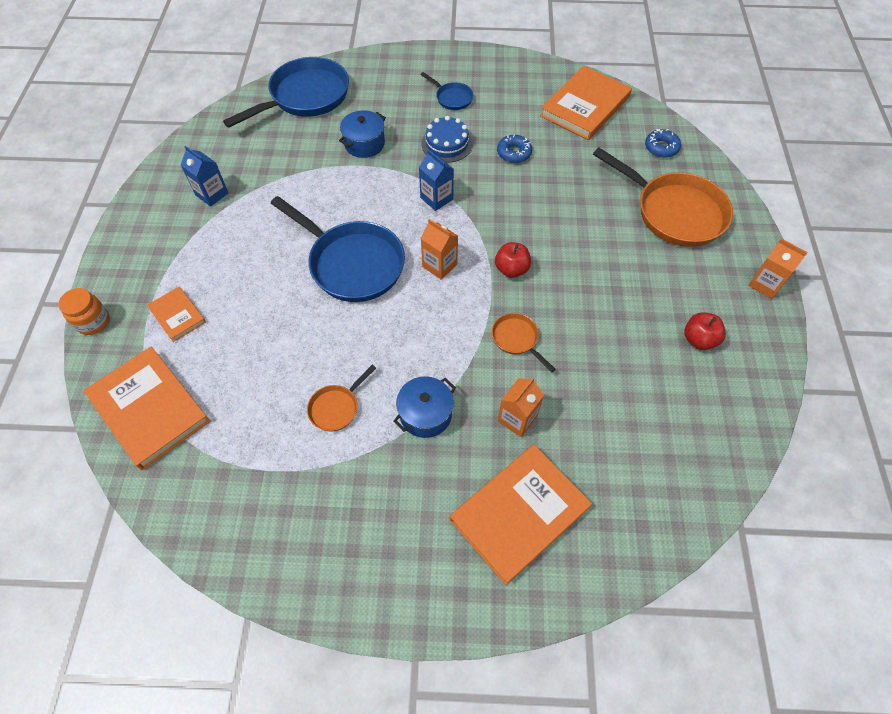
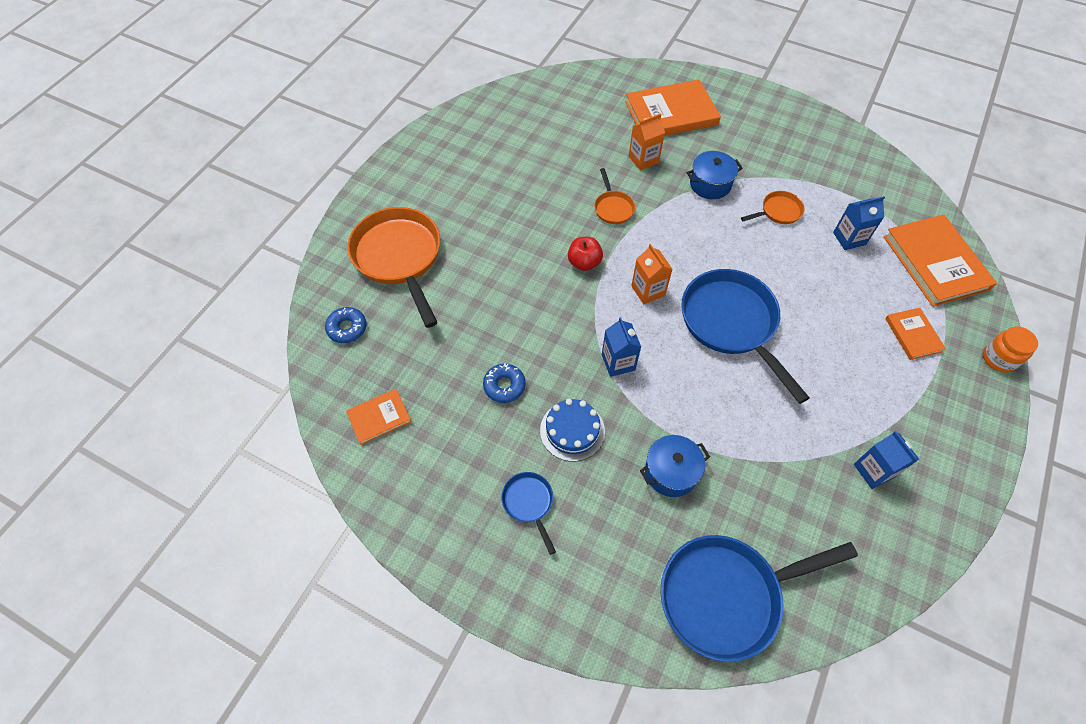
camera: 155 degrees left, 0 degrees up
orange book [540,66,632,140] -> orange book [346,389,412,445], size x0.52
red apple [684,312,726,350] -> none
orange carton [748,238,808,299] -> none
none -> blue carton [833,196,885,250]

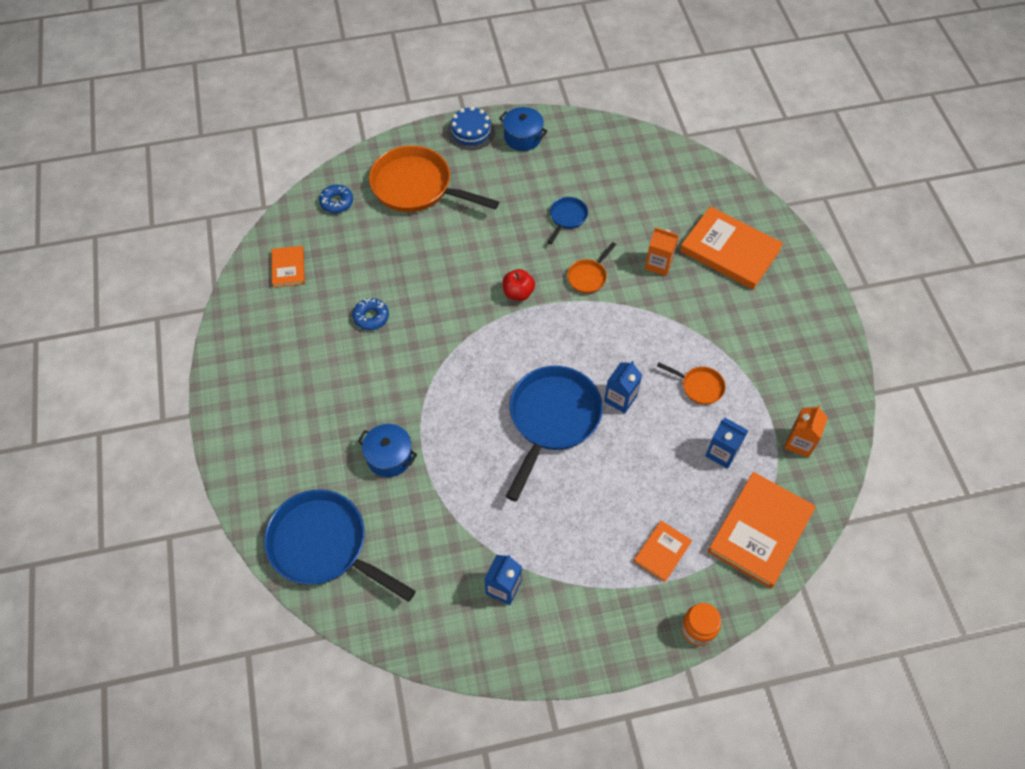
camera: 50 degrees right, 0 degrees up
orange book [346,389,412,445] -> orange book turned 60 degrees clockwise [271,246,305,287]
orange pan [347,207,441,328] -> orange pan turned 90 degrees counterclockwise [369,145,499,212]
blue pan [501,472,556,555] -> blue pan moved to [548,197,588,244]
blue cake [540,399,605,461] -> blue cake moved to [447,106,495,150]
blue carton [602,317,641,377] -> blue carton moved to [604,360,642,413]
orange carton [631,244,673,304] -> orange carton moved to [785,405,828,458]
blue pot [687,151,743,199] -> blue pot moved to [499,107,548,151]

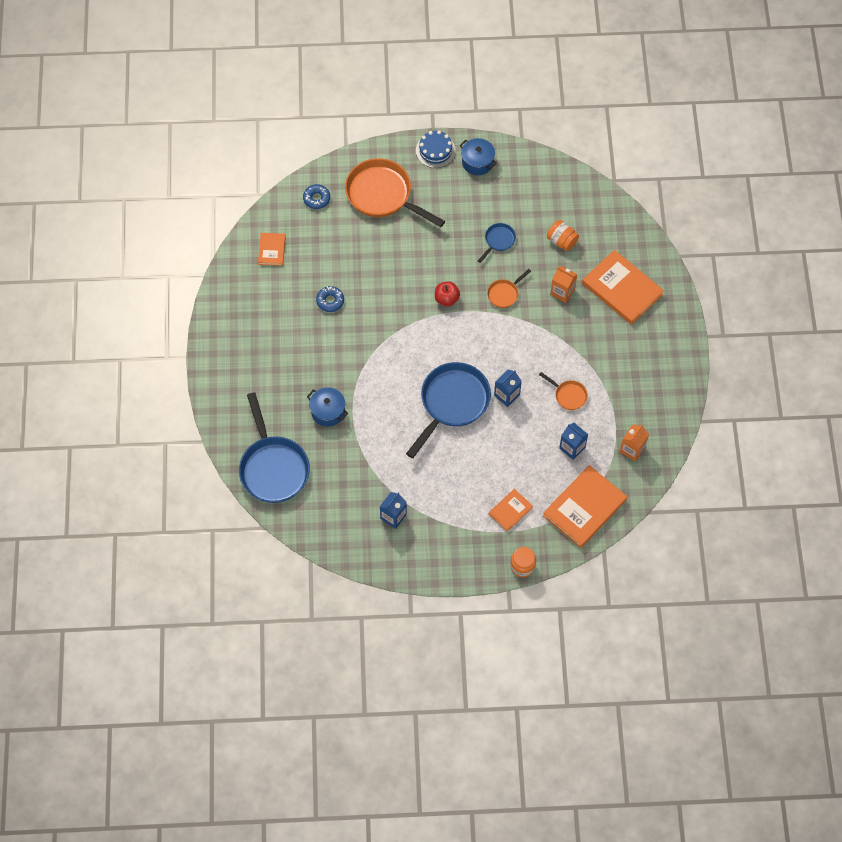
camera: 10 degrees right, 5 degrees up
blue pan [264,489,416,602] -> blue pan turned 150 degrees counterclockwise [239,392,310,503]
none -> orange jar [547,220,579,251]

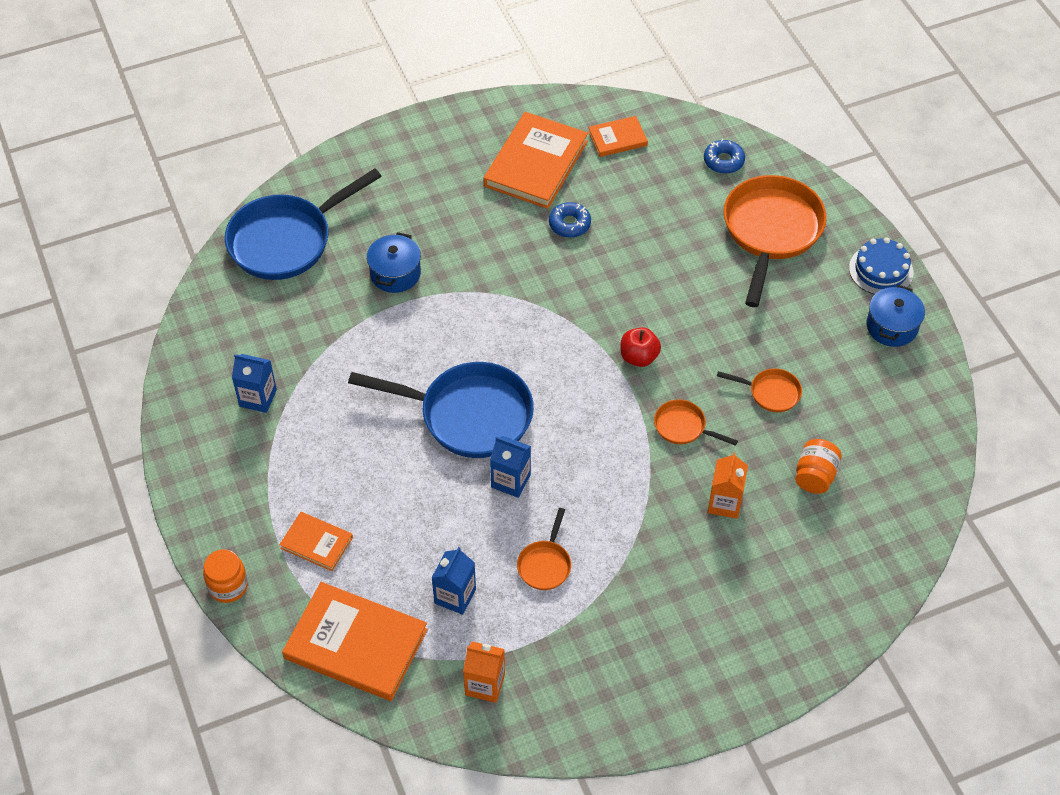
camera: 70 degrees right, 10 degrees down
blue pan [478,223,516,263] -> orange pan [717,368,802,412]
orange book [582,250,664,325] -> orange book moved to [483,112,588,209]

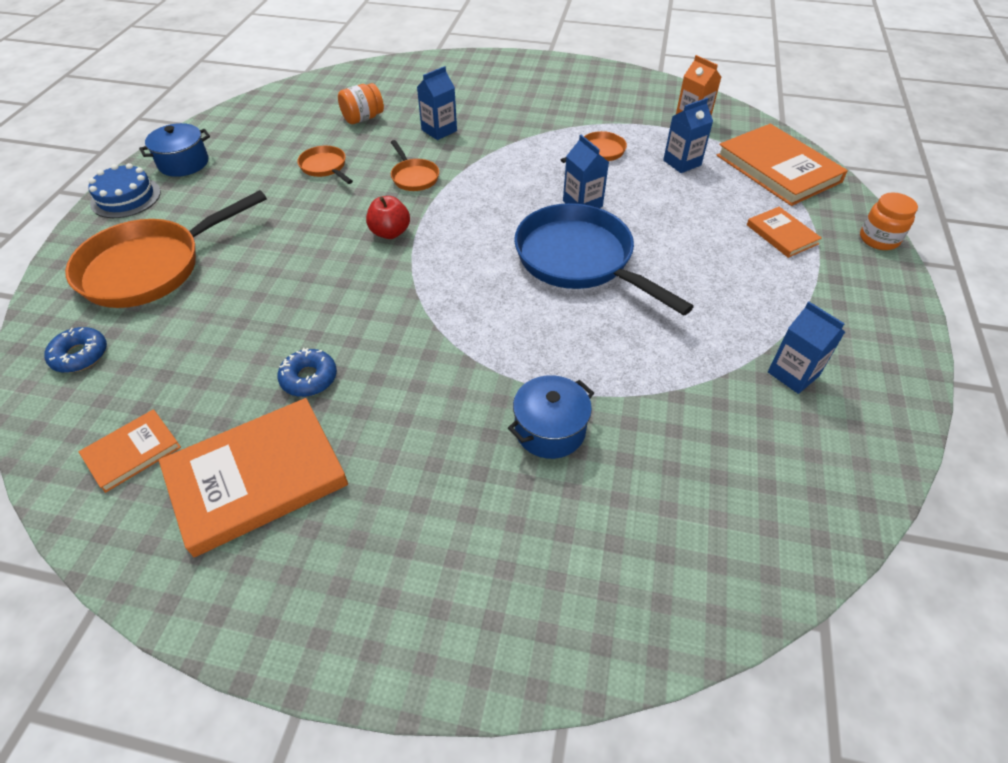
camera: 145 degrees left, 5 degrees down
blue pan [225,168,382,280] -> none
orange book [588,116,648,157] -> orange book turned 60 degrees counterclockwise [79,409,181,493]
orange carton [708,452,748,519] -> blue carton [417,66,457,140]

